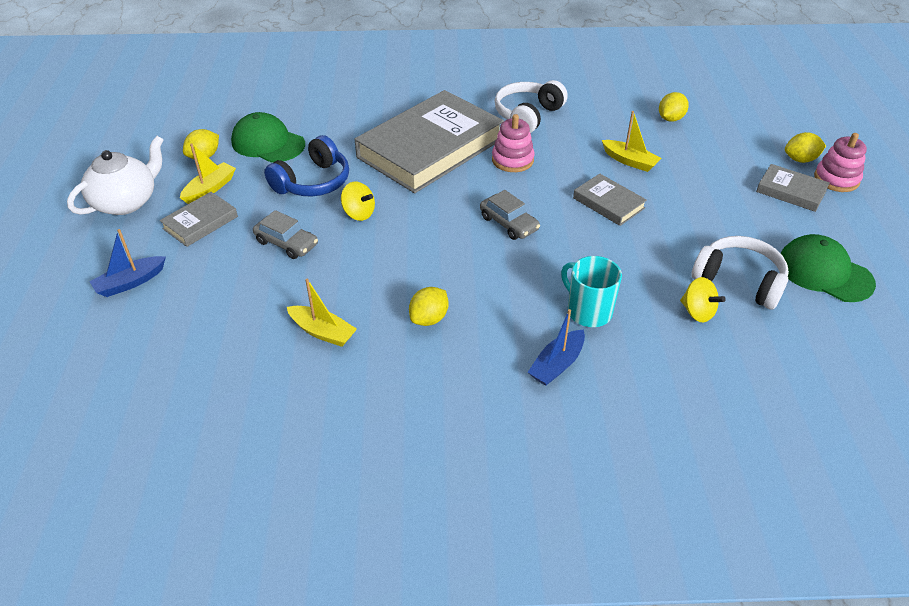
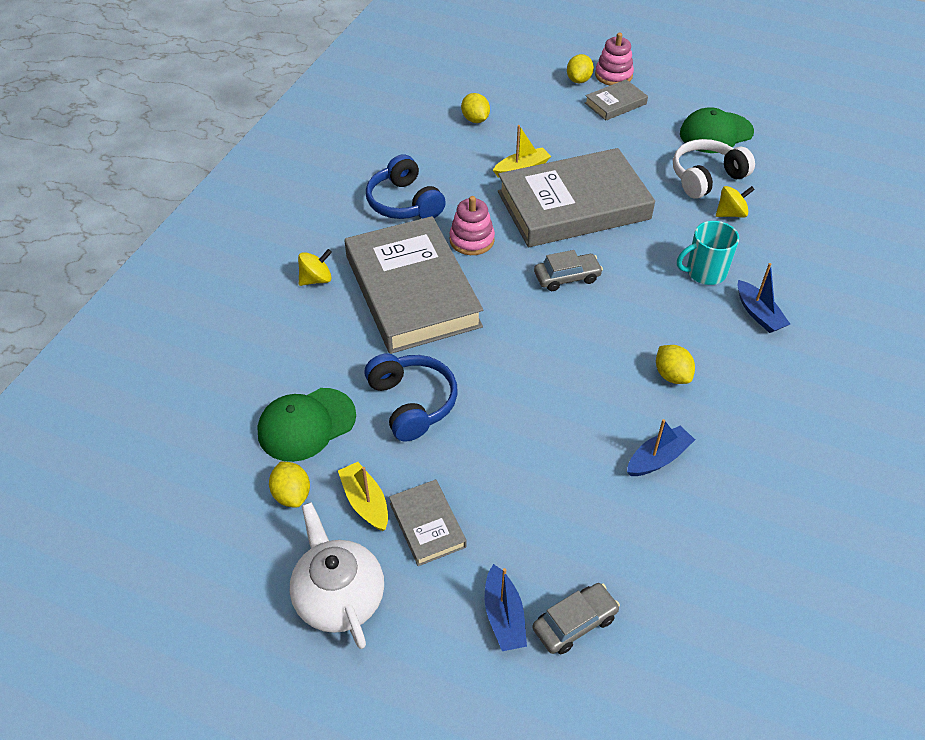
camera: 65 degrees left, 5 degrees up
grey car [253,210,318,259] -> grey car moved to [532,583,620,654]
yellow boat [287,278,357,347] -> blue boat [627,419,695,476]
yellow spinning top [341,182,375,221] -> yellow spinning top moved to [298,249,332,286]
white headphones [495,80,568,133] -> blue headphones [366,154,446,219]
grey book [573,174,647,226] -> grey book [498,148,655,247], size x2.26

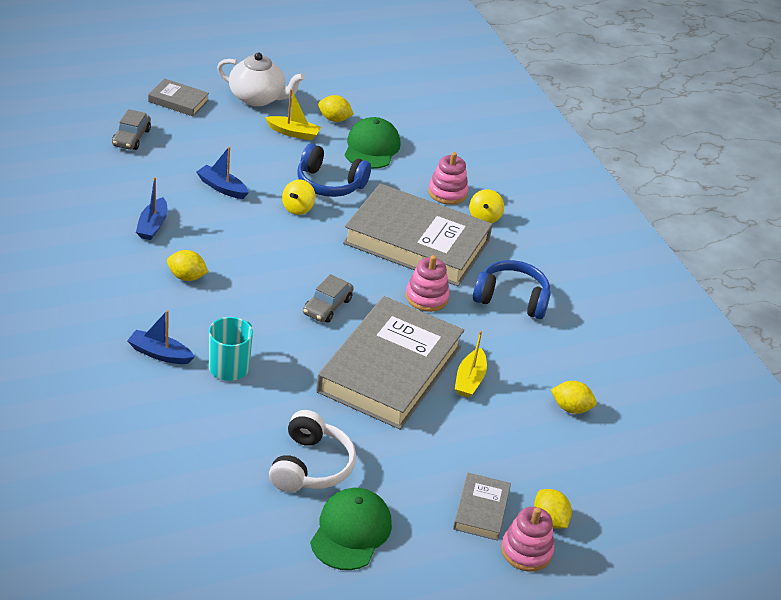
camera: 130 degrees right, 10 degrees down
grey book [389,479,467,566] -> grey book moved to [148,79,209,116]
blue boat [485,564,527,651] -> blue boat moved to [196,147,249,199]
yellow spinning top [716,186,755,218] -> yellow spinning top moved to [282,180,315,215]
none -> pink stacking toy [428,152,468,205]

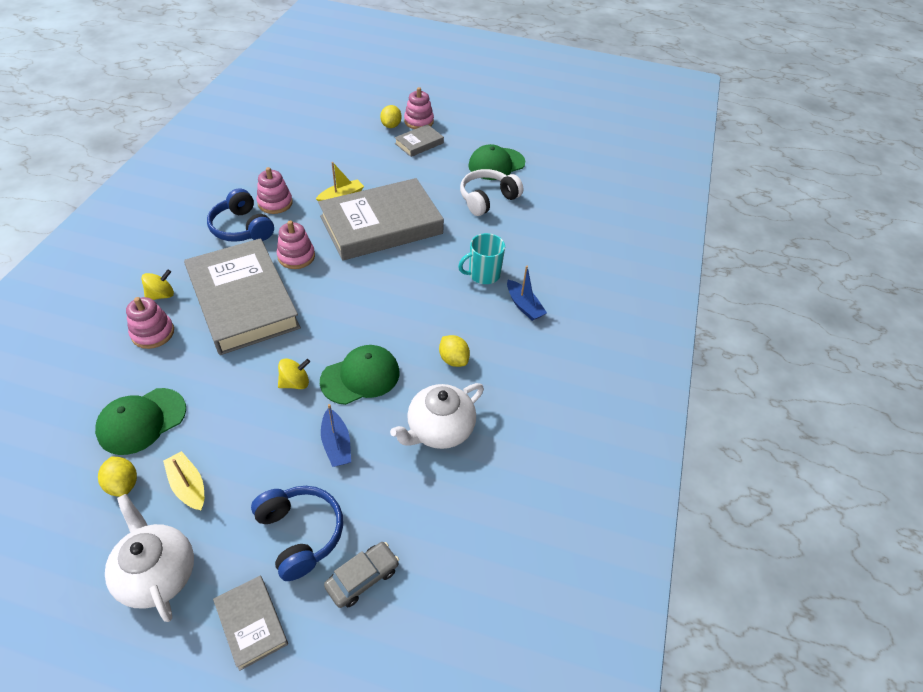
camera: 140 degrees left, 10 degrees up
blue boat [136,177,167,240] -> white teapot [390,383,484,449]
blue headphones [297,143,371,197] -> blue headphones moved to [251,486,343,581]
grey car [303,274,354,323] -> none
yellow lemon [551,381,597,414] -> none
none -> pink stacking toy [257,167,293,214]
none -> green cap [320,345,400,405]

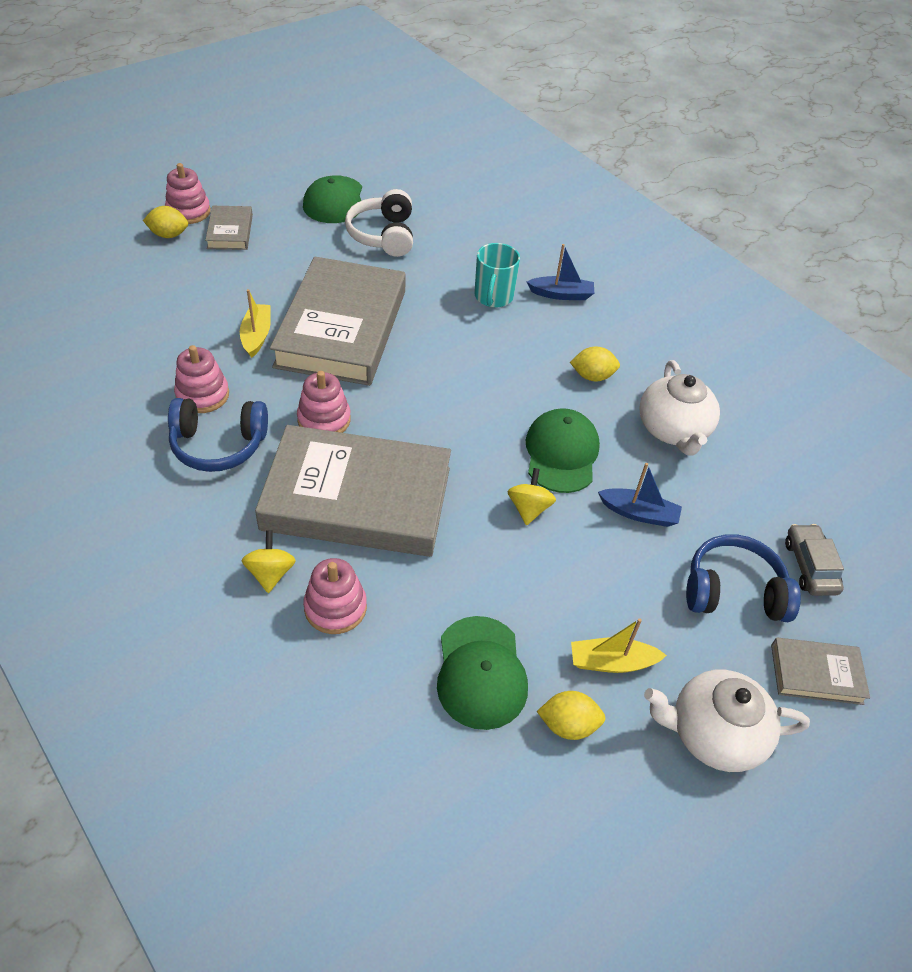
camera: 55 degrees left, 0 degrees up
yellow lemon [380,105,402,128] -> yellow lemon turned 45 degrees counterclockwise [143,206,188,238]

